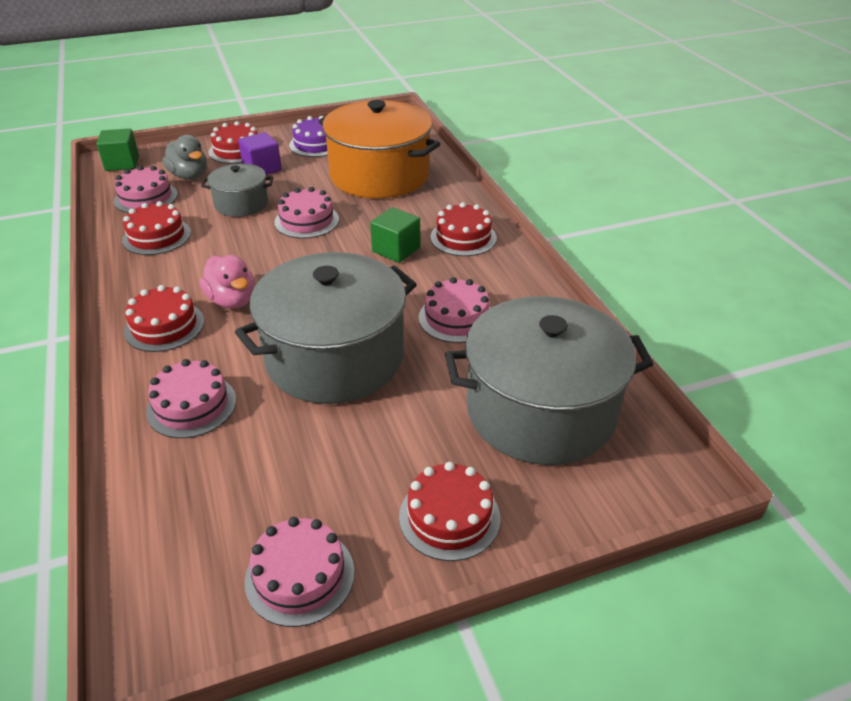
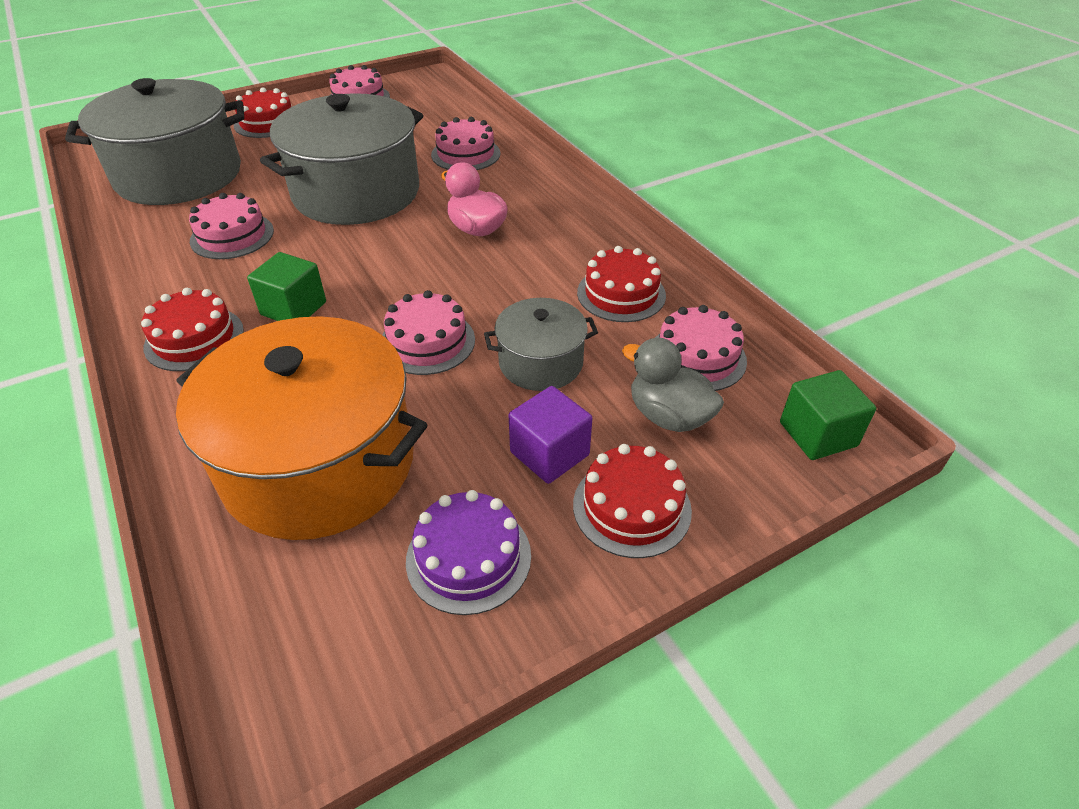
camera: 170 degrees right, 5 degrees up
red cake [124,285,204,352] -> none

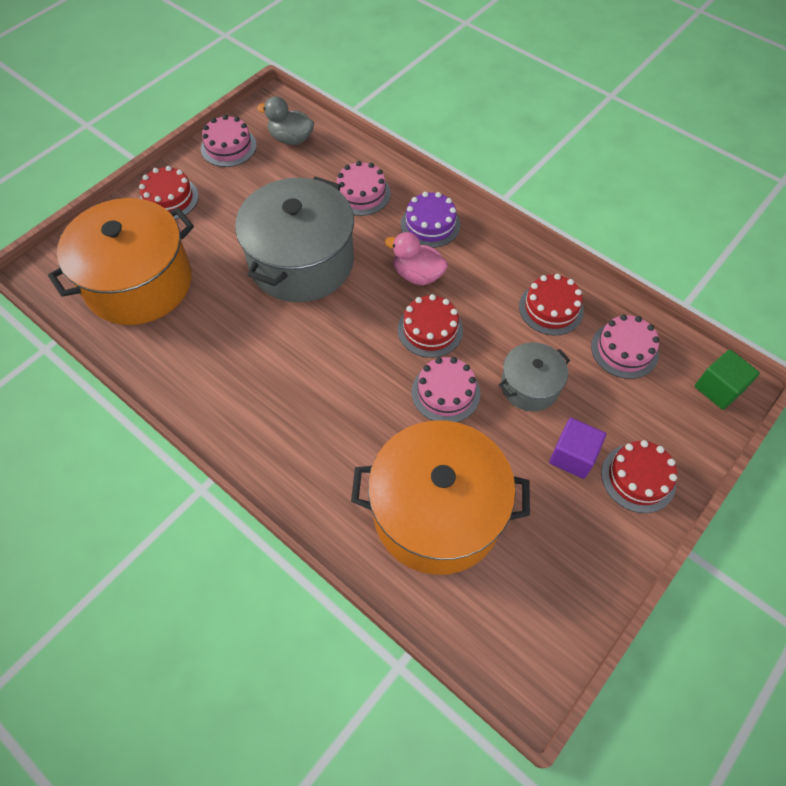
camera: 20 degrees left, 15 degrees up
grey pot [65,78,244,205] -> orange pot [48,198,194,325]
red cake [141,288,244,371] -> red cake moved to [398,294,463,358]
pink cake [189,193,274,259] -> none
green cube [247,252,326,321] -> none
purple cake [406,490,531,615] -> purple cake moved to [401,192,460,248]
grey duck [622,338,724,432] -> grey duck moved to [257,96,314,145]

